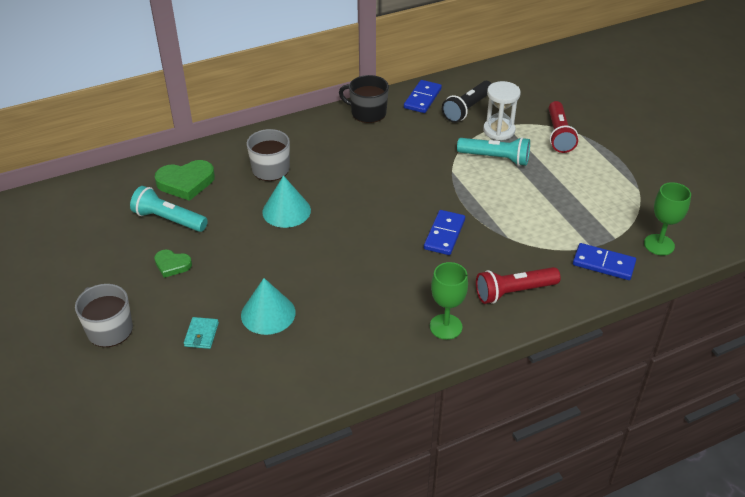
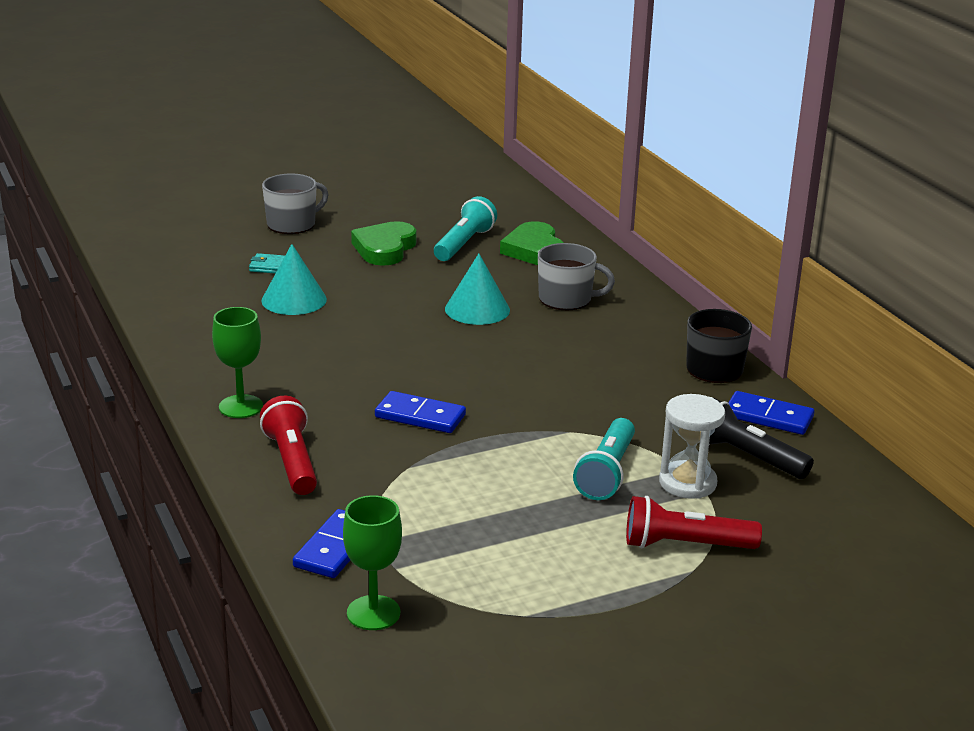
camera: 90 degrees right, 15 degrees down
green heart [154,250,192,278] -> green heart [351,221,417,266], size x1.68

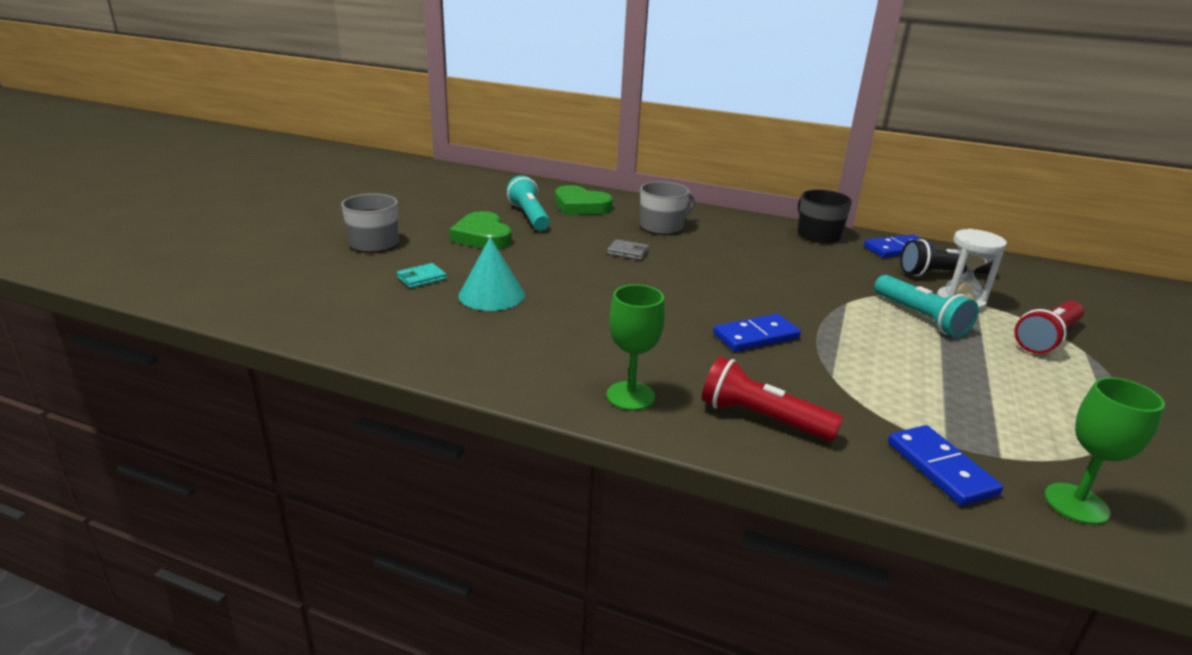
camera: 45 degrees left, 0 degrees up
turquoise cone [445,253,510,325] -> grey wallet [607,239,649,260]

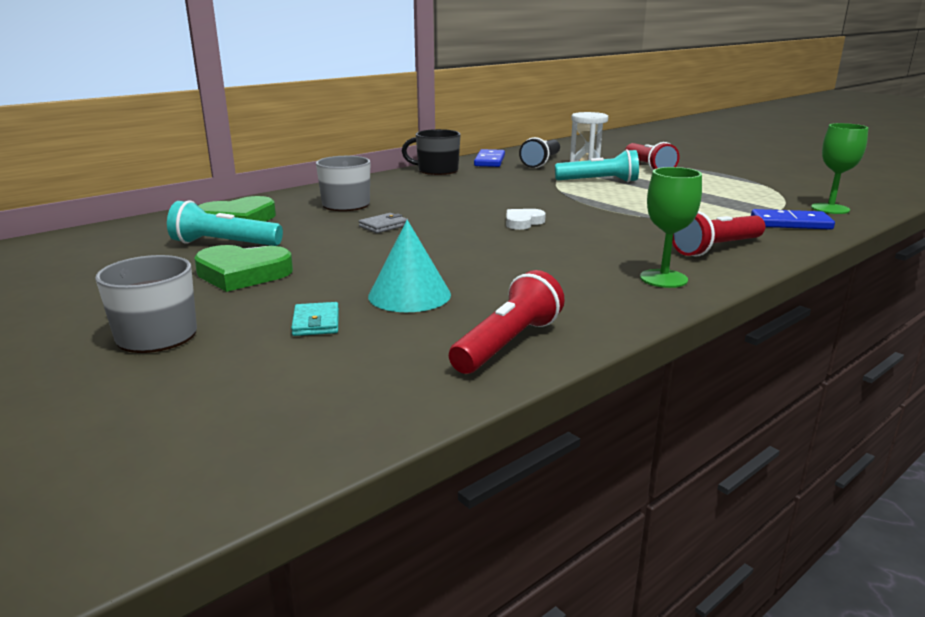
camera: 60 degrees left, 5 degrees down
blue domino [713,314,801,352] -> none
none -> red flashlight [449,270,565,374]
none -> white heart [506,209,546,230]

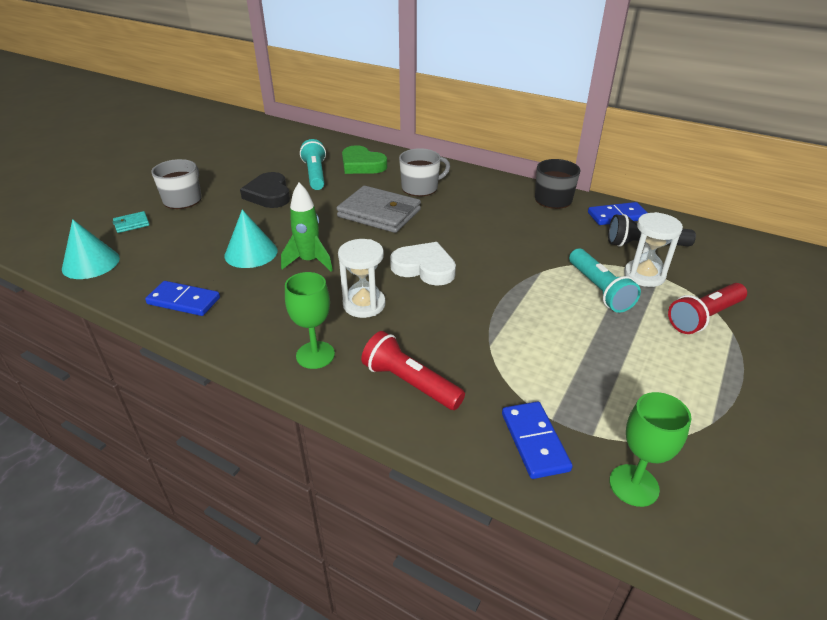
camera: 70 degrees right, 15 degrees up
green heart [194,245,293,292] -> black heart [240,172,290,208]
turquoise wallet [291,302,339,336] -> turquoise wallet moved to [113,211,150,233]
grey wallet [359,213,408,233] -> grey wallet [336,186,421,233], size x2.29
red flashlight [449,270,565,374] -> blue domino [145,281,220,316]
white heart [506,209,546,230] -> white heart [390,242,456,286], size x1.68
none -> turquoise cone [62,219,120,279]
none -> green rocket [281,183,333,271]
none -> white hourglass [338,239,386,318]

